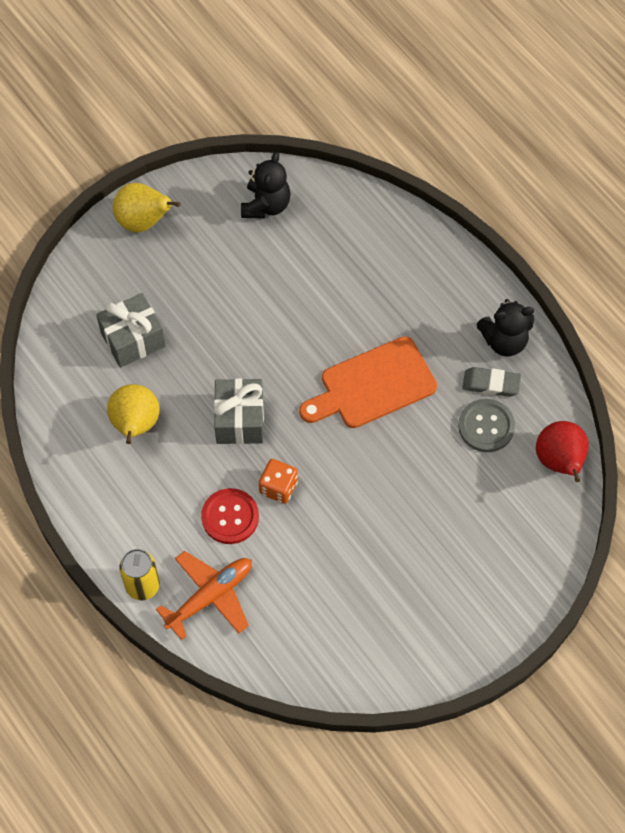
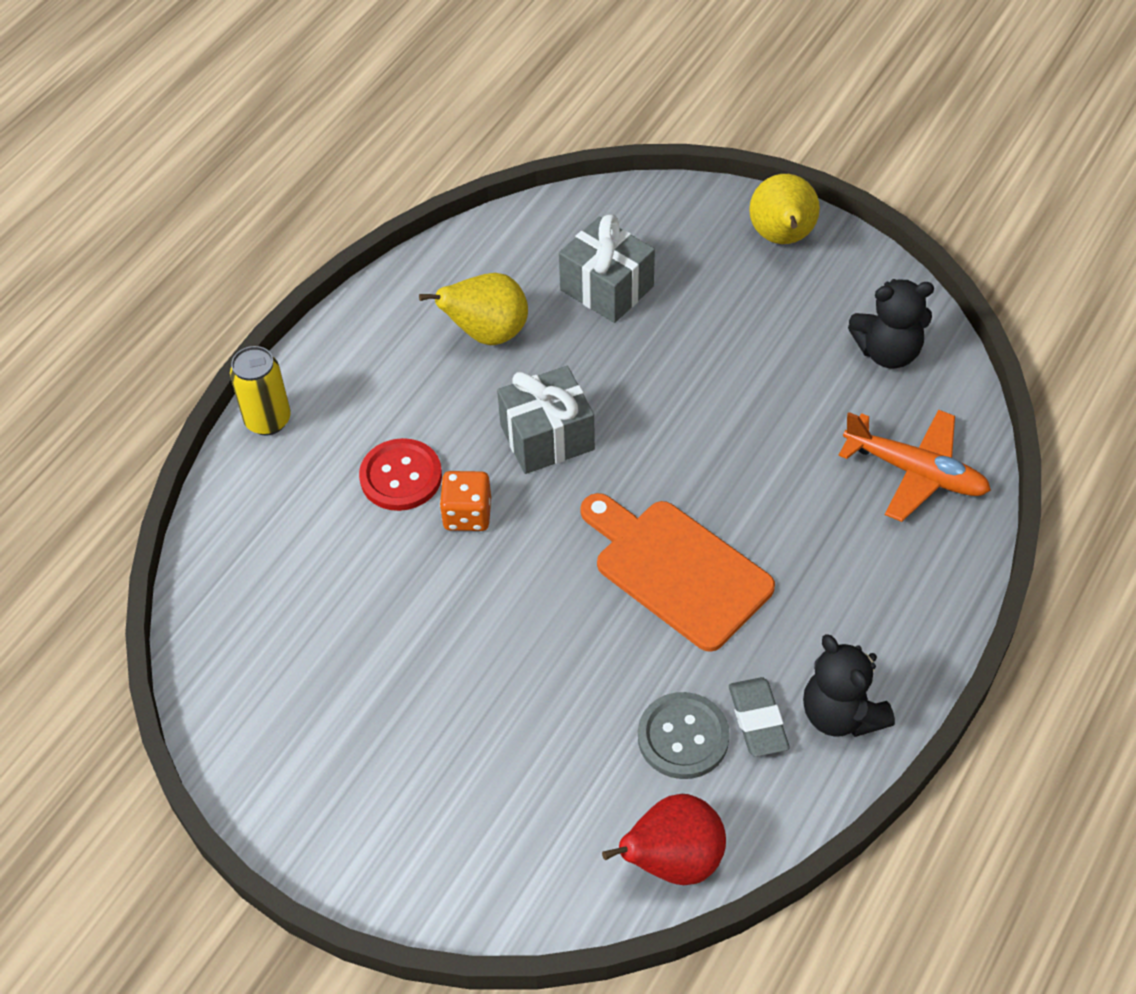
camera: 70 degrees right, 10 degrees down
orange plane [156,551,252,640] -> orange plane moved to [838,410,991,522]

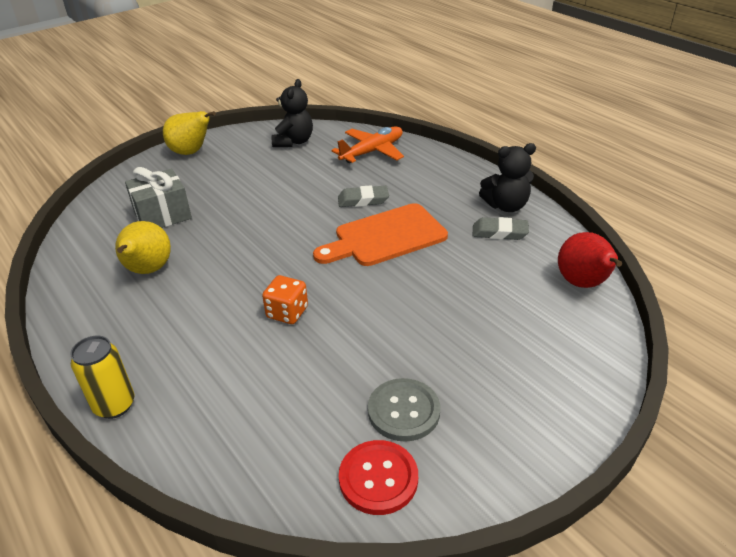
camera: 70 degrees left, 15 degrees down
red button [359,438,442,511] -> red button moved to [339,440,418,515]
grey gift [497,366,595,474] -> none
grey button [638,692,730,779] -> grey button moved to [368,378,440,442]
none -> grey eraser [338,185,389,207]

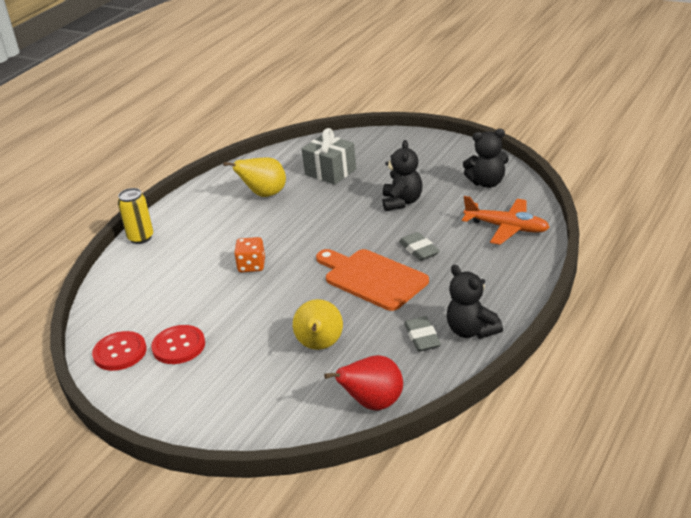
camera: 70 degrees right, 5 degrees down
yellow pear [163,111,216,155] -> yellow pear moved to [293,299,343,350]
grey button [368,378,440,442] -> red button [151,325,205,364]
none -> black teddy bear [383,140,423,211]

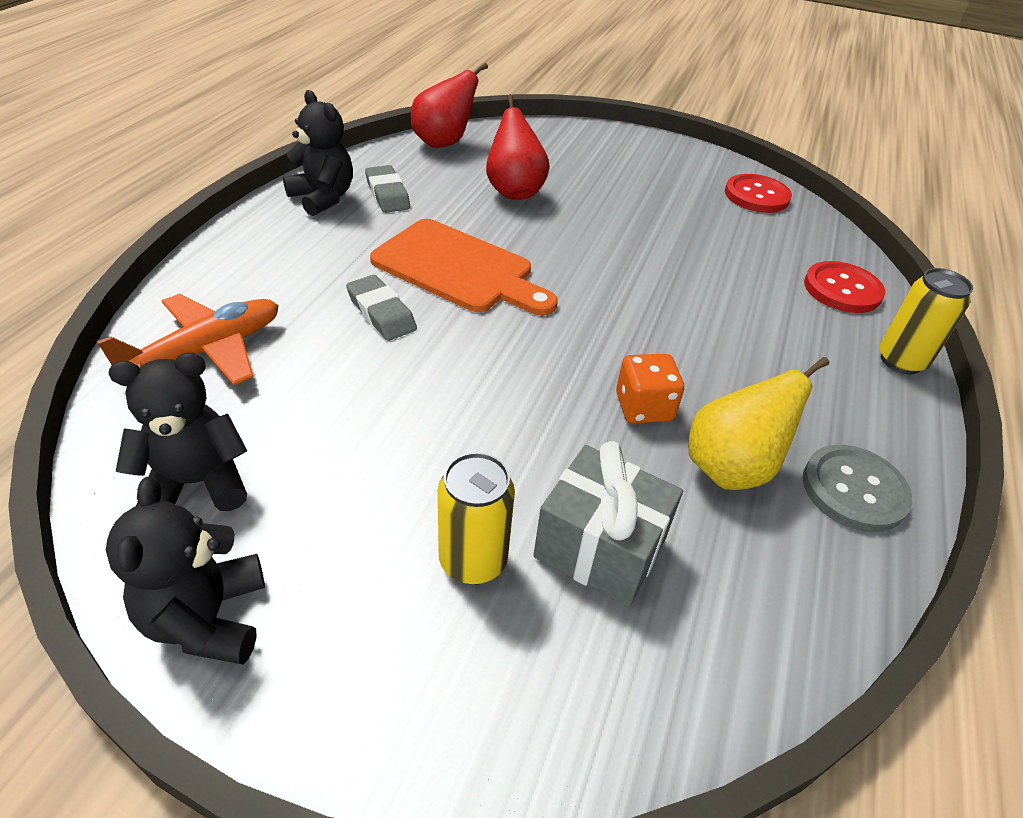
camera: 165 degrees right, 10 degrees up
red button [151,325,205,364] -> red button moved to [804,261,885,313]
orange dice [234,237,265,272] -> orange dice moved to [616,354,684,423]
yellow pear [293,299,343,350] -> red pear [486,94,550,200]
black teddy bear [383,140,423,211] -> black teddy bear moved to [106,477,265,665]
orange plane [462,196,549,245] -> orange plane turned 120 degrees clockwise [97,294,279,385]
none -> yellow can [438,452,515,585]
none -> grey button [802,445,912,532]

